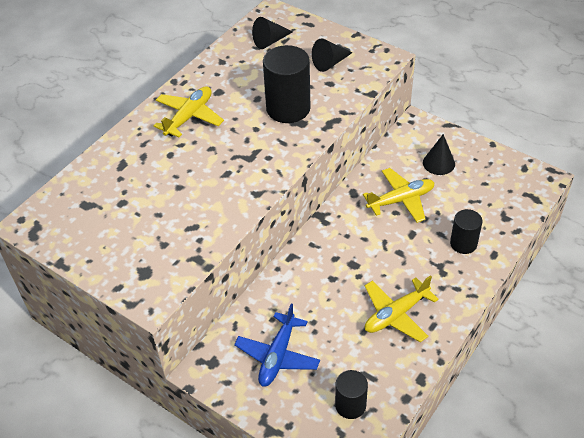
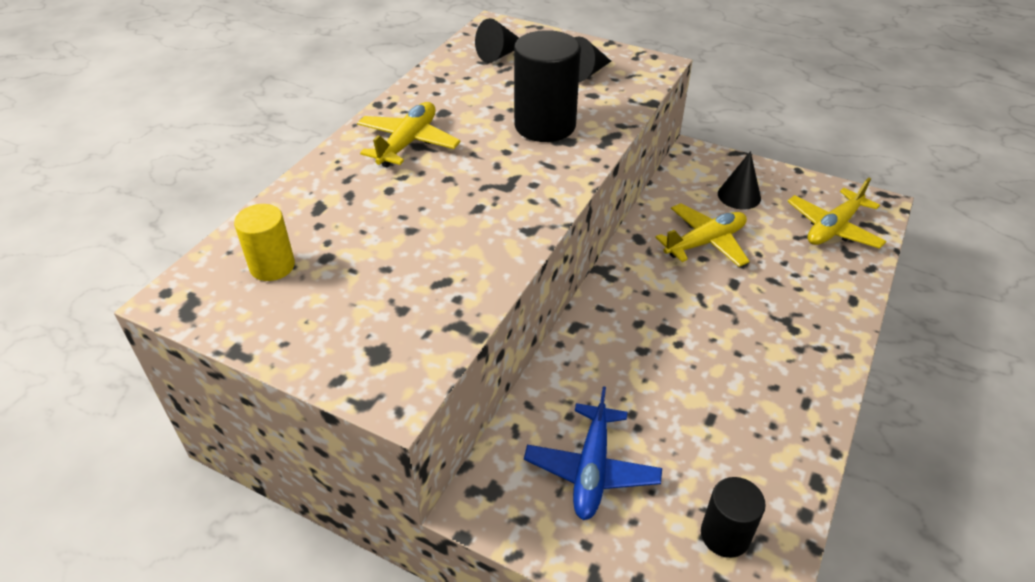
camera: 10 degrees left, 5 degrees down
yellow plane [365,275,439,342] -> yellow plane moved to [787,178,887,249]
black cylinder [450,209,482,254] -> none
none -> yellow cylinder [234,204,295,281]

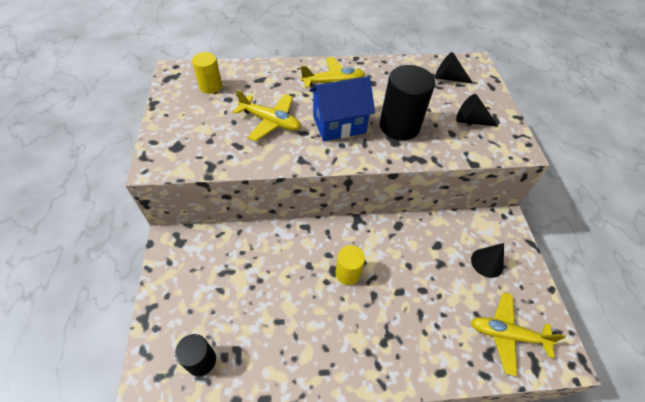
camera: 55 degrees right, 10 degrees up
blue plane [524,386,662,520] -> none
yellow plane [655,203,750,267] -> yellow plane moved to [233,90,301,141]
none -> blue house [309,76,375,141]
none -> yellow cylinder [335,245,365,285]

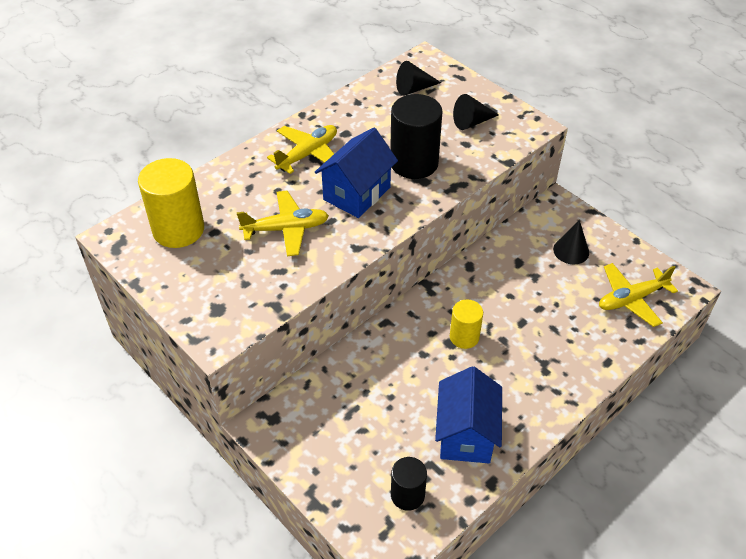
camera: 35 degrees left, 5 degrees down
yellow cylinder [192,52,222,94] -> yellow cylinder [138,158,204,248], size x1.70
none -> blue house [435,366,502,463]

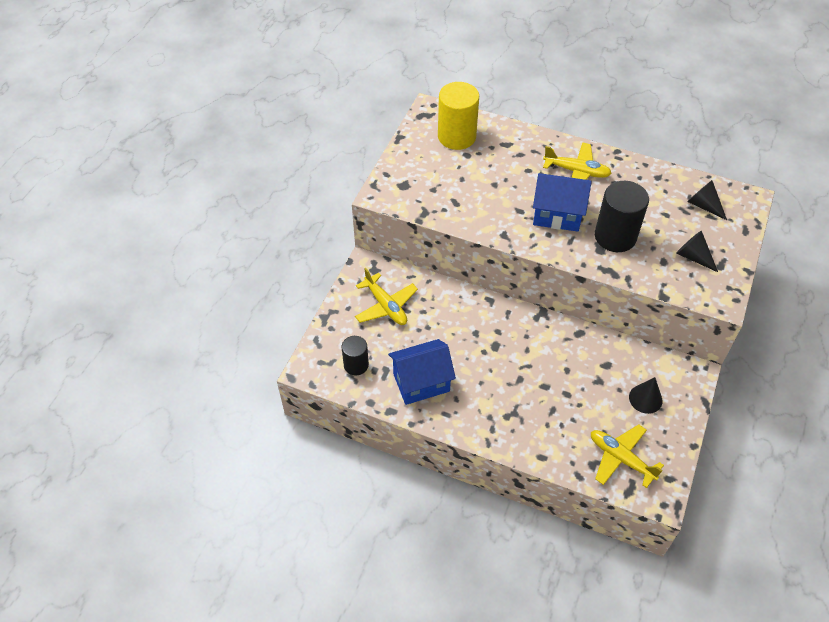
camera: 65 degrees right, 5 degrees up
yellow plane [237,190,329,257] -> yellow plane moved to [355,268,418,325]
yellow cylinder [450,299,483,349] -> none

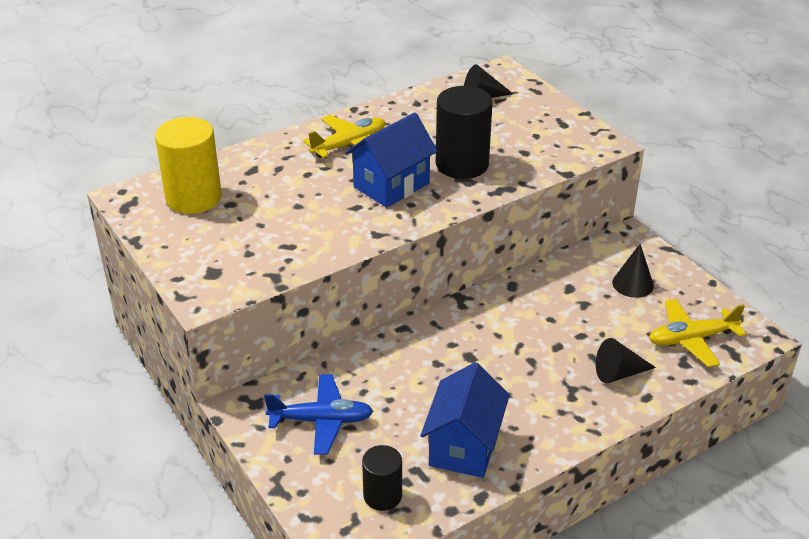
camera: 55 degrees left, 15 degrees down
yellow plane [355,268,418,325] -> blue plane [264,374,373,455]
black cone [676,231,718,272] -> black cone moved to [596,338,656,383]

